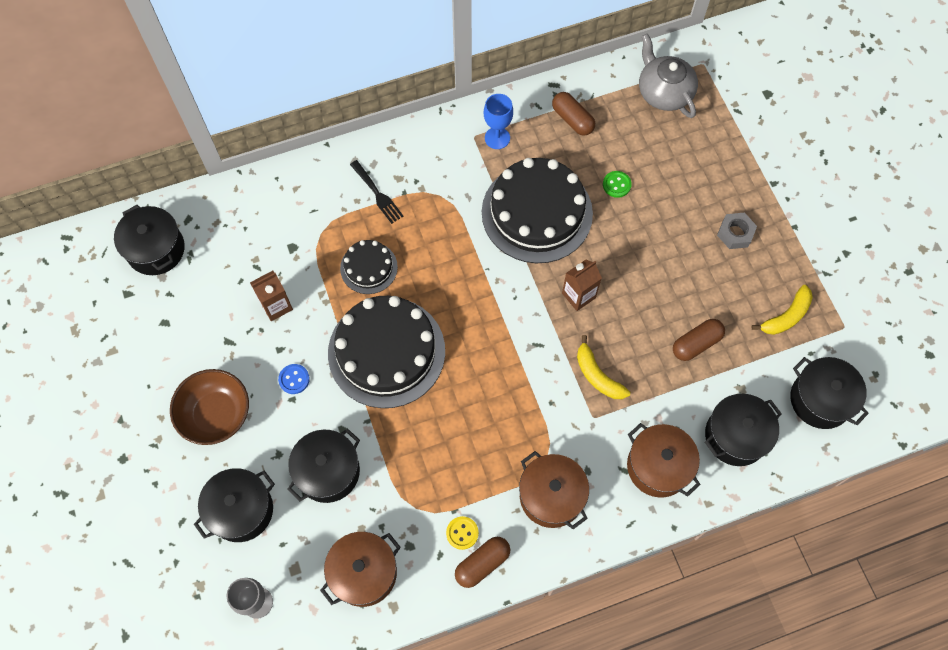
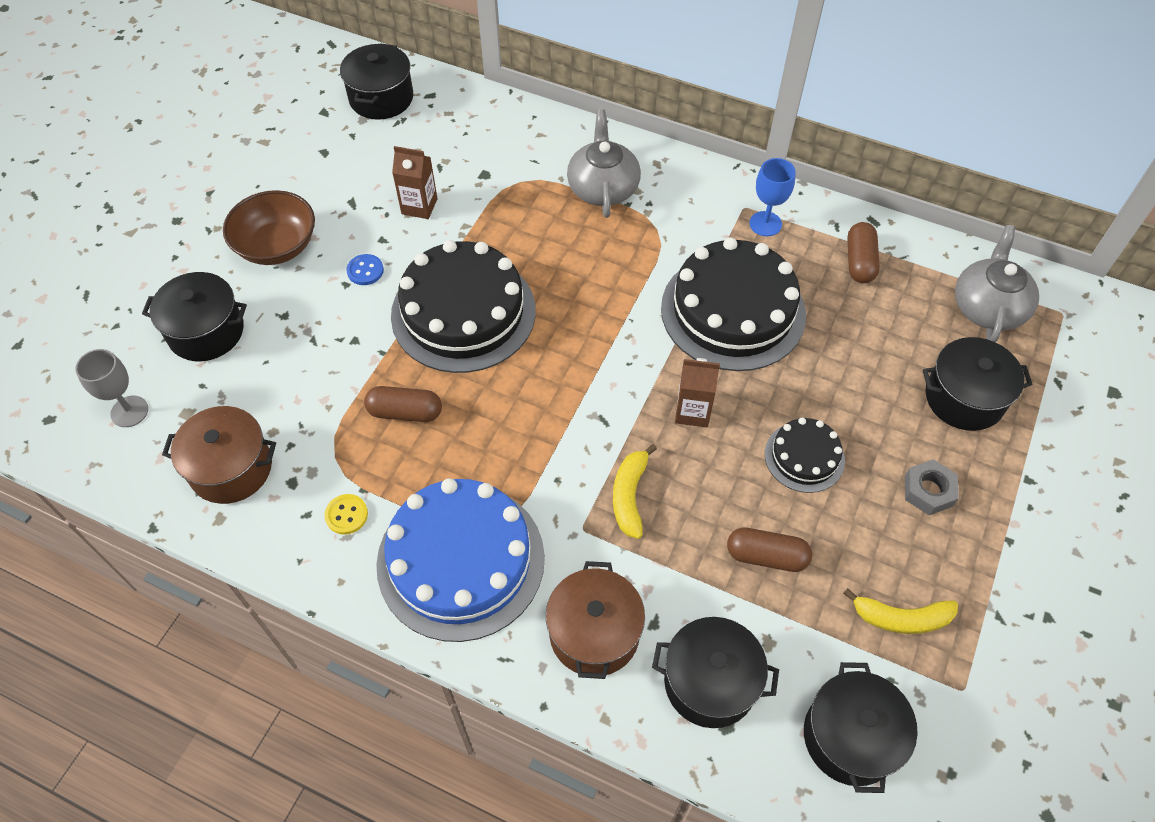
camera: 45 degrees right, 10 degrees down
black pot [287,429,360,503] -> black pot moved to [923,337,1033,431]
black cake [340,240,398,294] -> black cake moved to [765,418,845,493]
black fork [350,160,403,224] -> grey teapot [567,109,641,218]
brown capsule [455,537,510,588] -> brown capsule moved to [364,386,442,422]
brown pot [519,451,589,529] -> blue cake [376,478,545,642]
green button [603,171,632,198] -> none

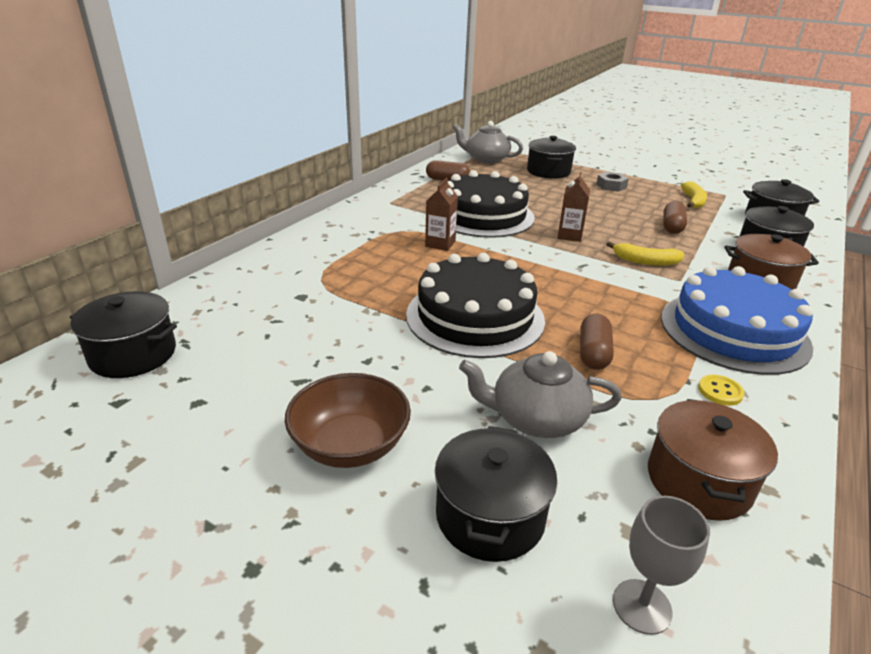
camera: 85 degrees left, 25 degrees down
blue button [346,254,384,285] -> none
brown carton [392,146,437,219] -> brown carton moved to [425,178,458,251]
grey teapot [567,109,641,218] -> grey teapot moved to [459,351,622,438]
blue goblet [749,158,795,236] -> none
black cake [765,418,845,493] -> none

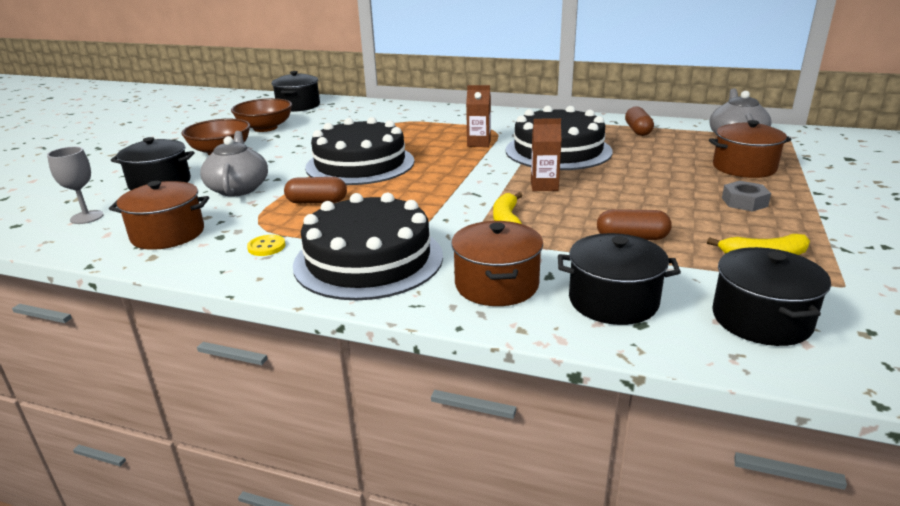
camera: 80 degrees right, 5 degrees down
black pot [527,136,576,179] -> brown pot [709,120,792,178]
blue cake [661,266,813,375] -> black cake [293,193,443,300]
none -> brown bowl [231,98,292,132]

